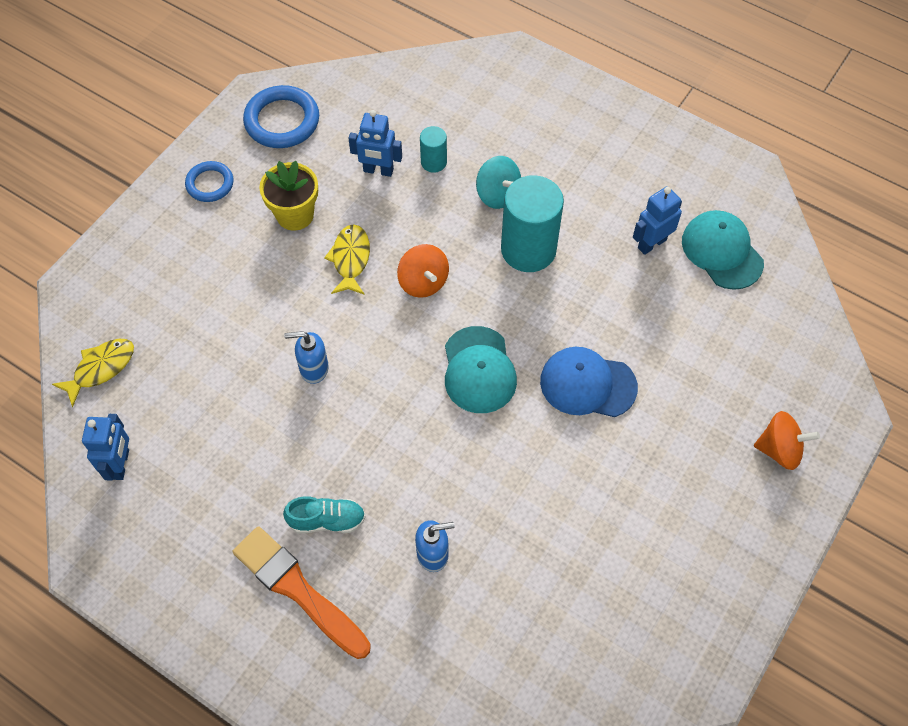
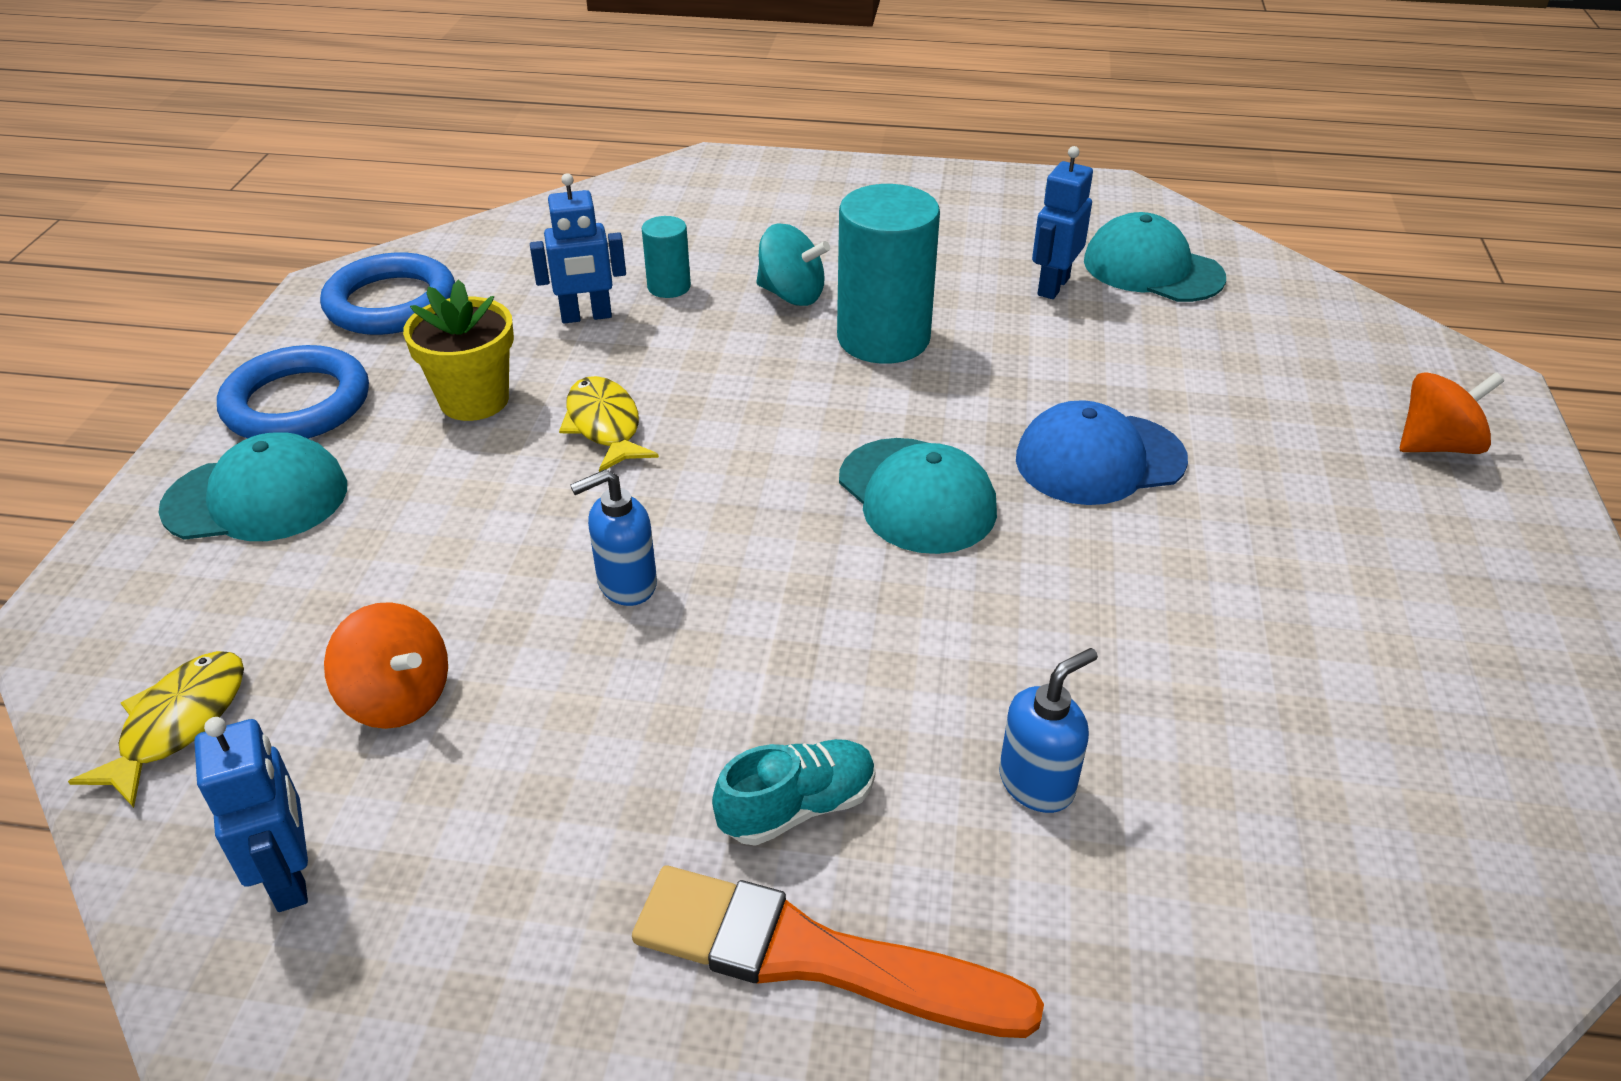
camera: 25 degrees left, 20 degrees down
blue ring [185,161,233,202] -> blue ring [217,345,369,439], size x1.62
orange spinning top [397,244,449,298] -> orange spinning top moved to [324,602,448,729]
none -> turquoise cap [158,432,347,541]

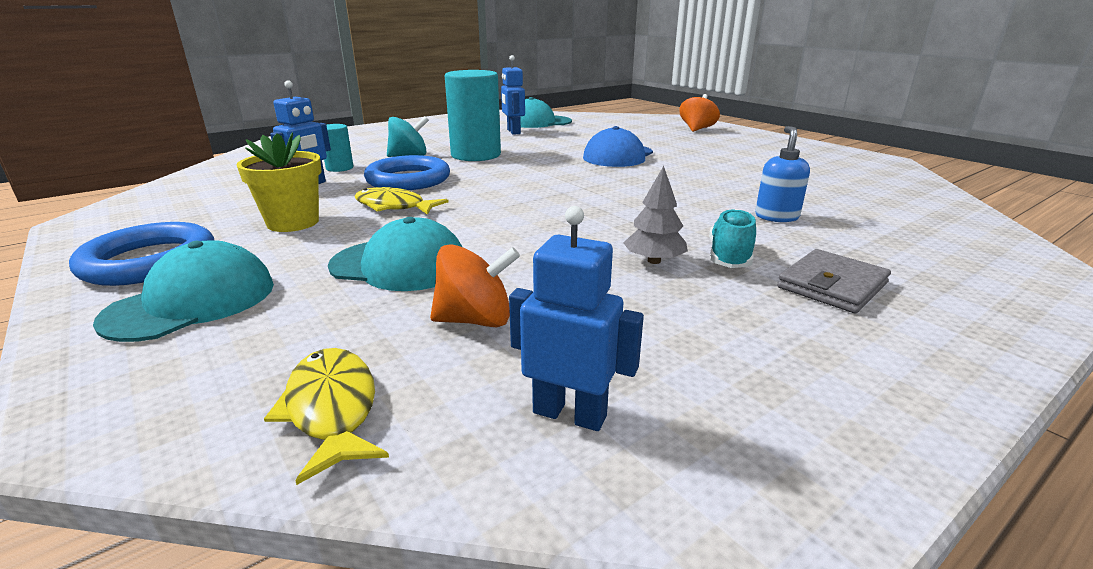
camera: 45 degrees left, 15 degrees down
blue ring [320,252,455,335] -> blue ring moved to [364,155,450,190]
blue soap dispenser [570,469,657,606] -> none
orange brush [632,866,1044,1038] -> grey wallet [777,249,891,313]
turquoise cap [839,438,997,554] -> turquoise cap moved to [328,217,462,291]
none -> grey tree [623,166,688,264]

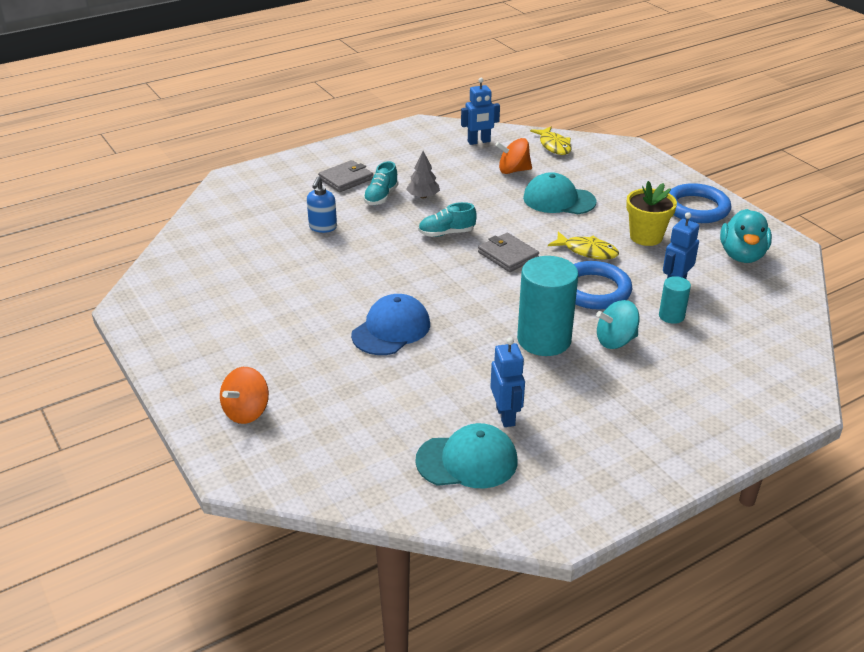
camera: 175 degrees left, 10 degrees up
turquoise cap [93,240,274,342] -> none
blue robot [509,206,644,431] -> blue robot turned 45 degrees counterclockwise [461,78,500,145]
none -> turquoise shoe [418,202,476,237]
none -> grey wallet [478,233,539,272]
none -> turquoise duck [720,209,772,263]

